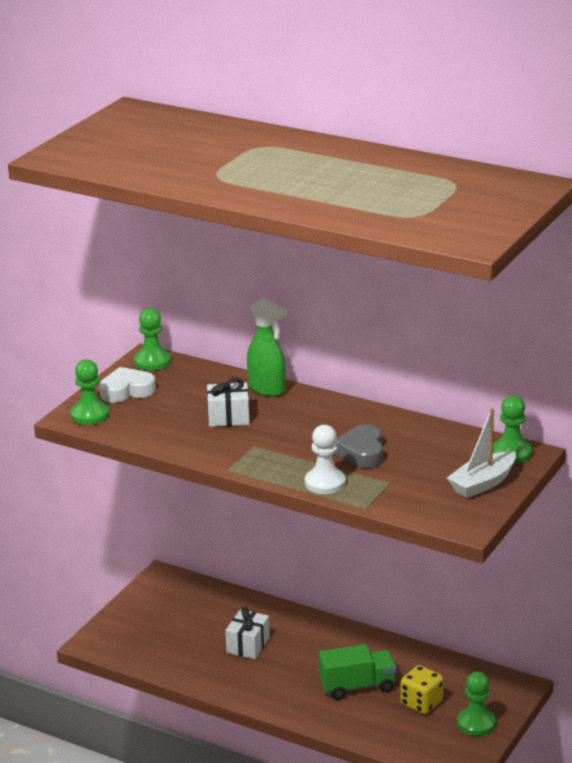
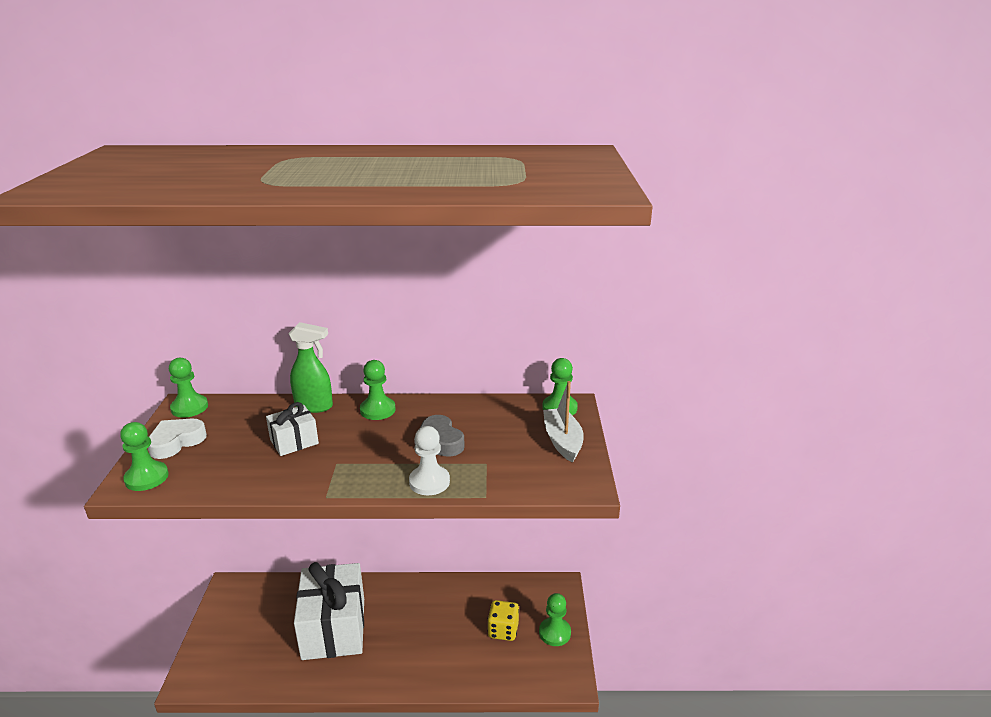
camera: 30 degrees left, 0 degrees up
white gift [225,607,270,659] -> white gift [294,562,364,660], size x2.11
green truck [319,644,397,700] -> none
white boat [447,408,516,498] -> white boat turned 150 degrees clockwise [543,381,584,462]
none -> green pawn [360,360,396,420]

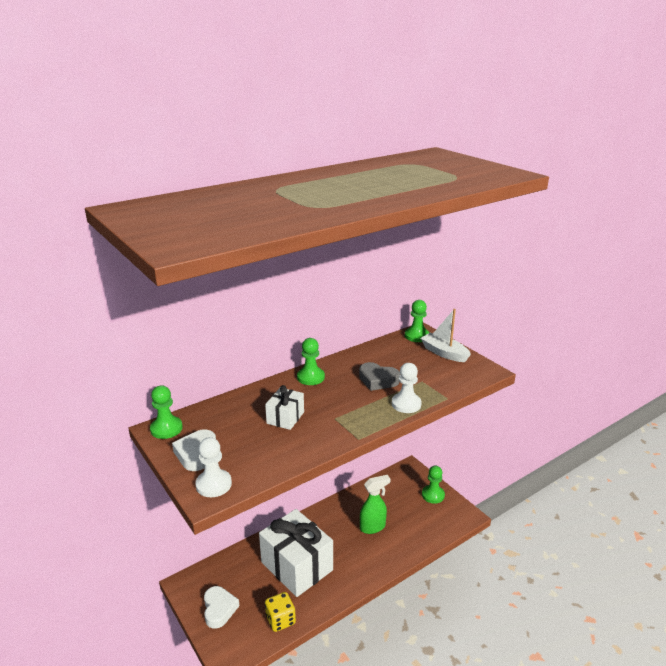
camera: 35 degrees left, 0 degrees up
green pawn [120,422,169,491] -> white pawn [195,437,232,497]
green spray bottle [288,322,333,413] -> green spray bottle moved to [360,475,391,534]
yellow dice [487,600,519,641] -> yellow dice moved to [265,592,296,632]
none -> white heart [204,586,239,629]

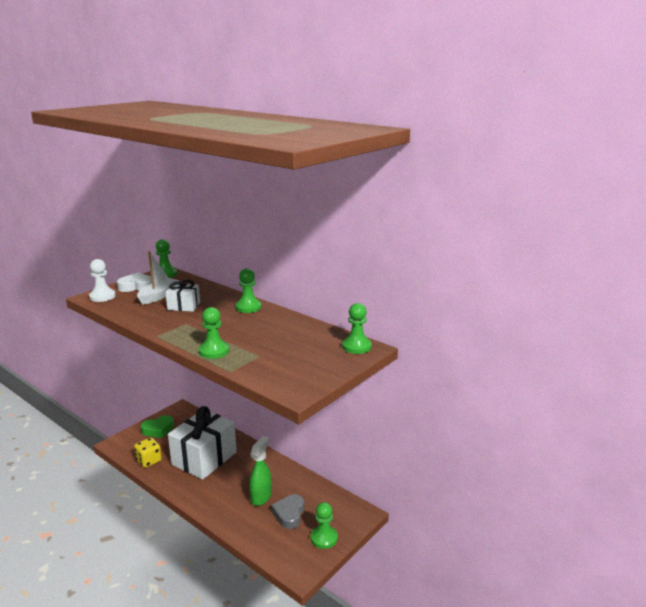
camera: 75 degrees right, 5 degrees down
white heart [204,586,239,629] -> green heart [141,415,174,438]
grey heart [359,362,400,391] -> grey heart moved to [271,494,304,529]
green spray bottle [360,475,391,534] -> green spray bottle turned 120 degrees counterclockwise [249,436,272,506]
white pawn [392,363,422,413] -> green pawn [199,307,229,359]
white boat [421,309,471,362] -> white boat moved to [137,251,180,305]

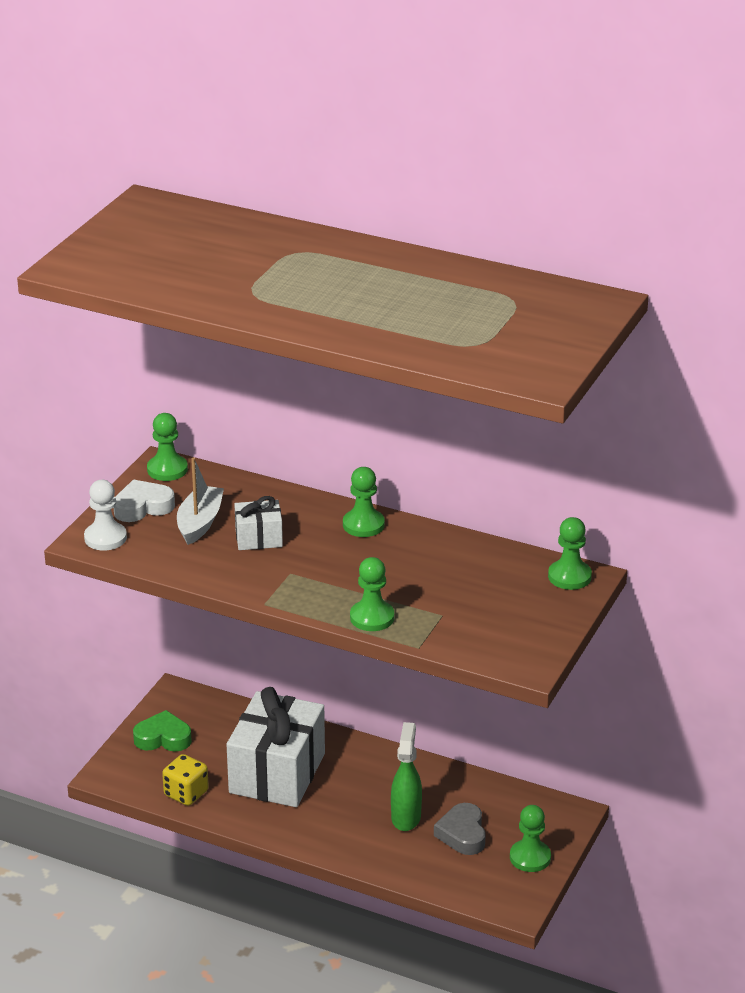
camera: 15 degrees left, 10 degrees up
green heart [141,415,174,438] -> green heart turned 135 degrees counterclockwise [133,710,192,751]

